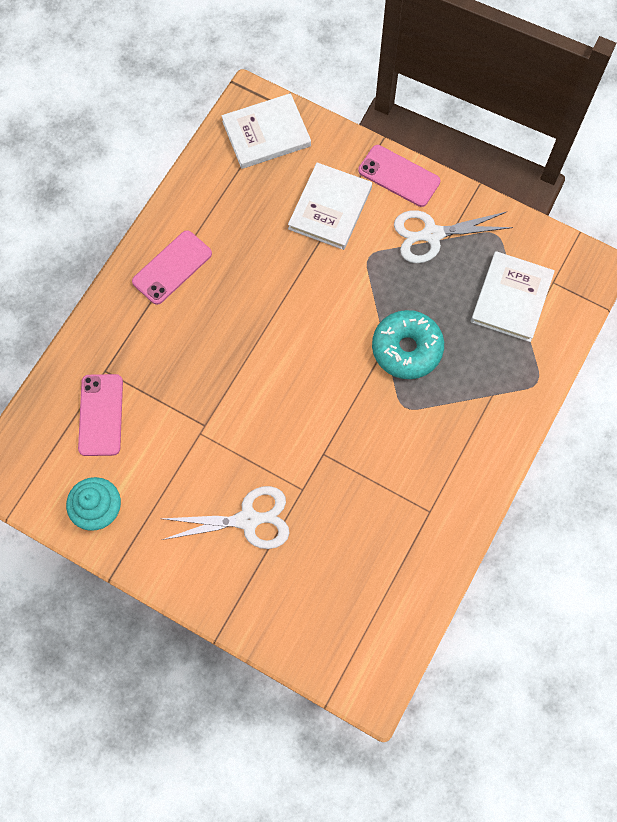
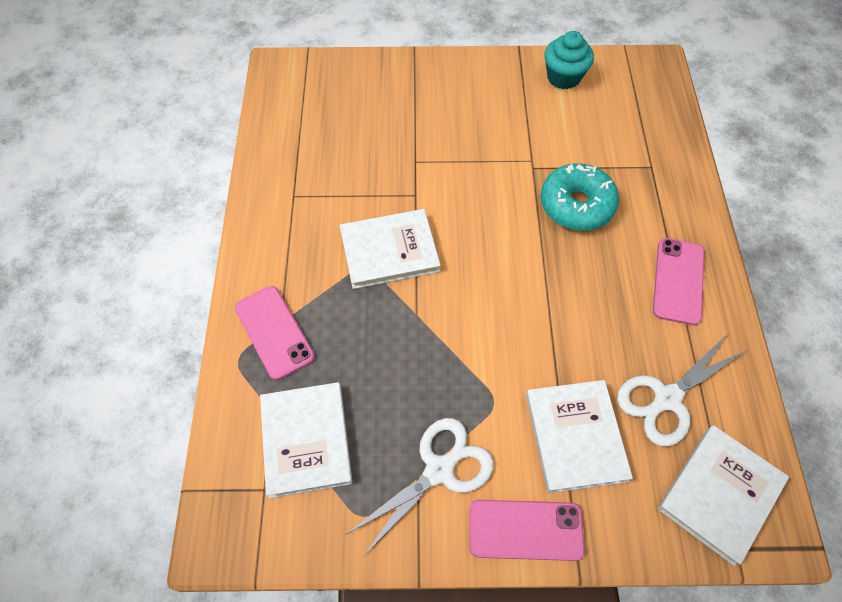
camera: 150 degrees right, 10 degrees down
pink phone [78,374,123,456] -> pink phone moved to [234,286,315,380]
white scissors [161,486,289,549] -> white scissors moved to [617,335,747,447]
turquoise donut [372,310,444,379] -> turquoise donut moved to [541,163,619,231]
none -> white book [340,209,441,289]

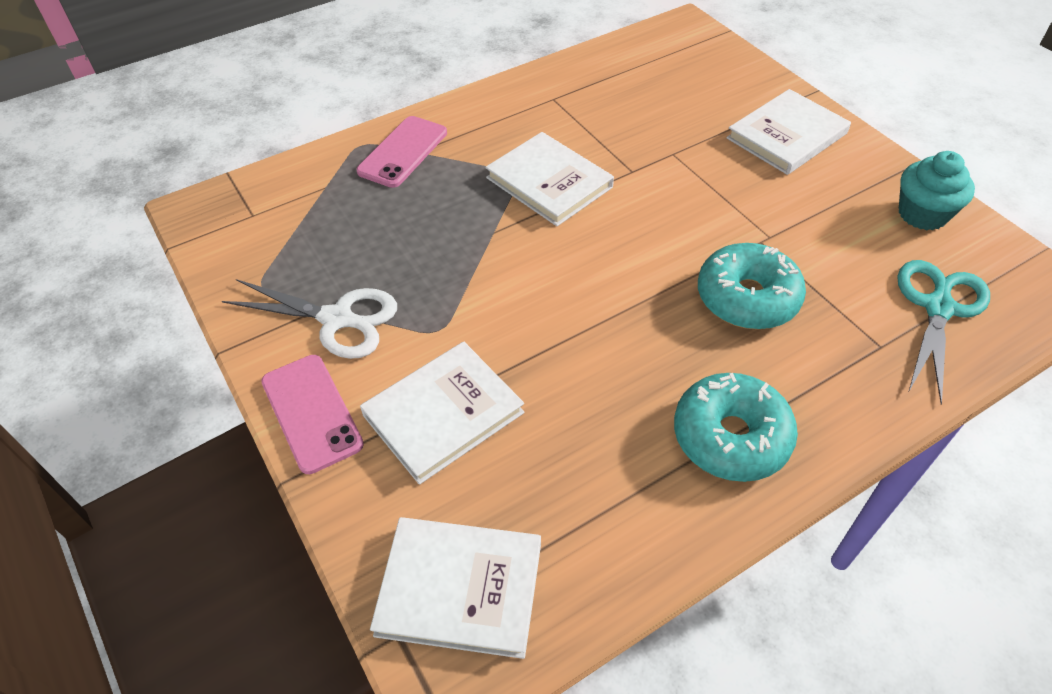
camera: 60 degrees right, 10 degrees down
white book [260,382,353,498] -> white book moved to [726,89,851,175]
white scissors [617,335,747,447] -> none
pink phone [653,238,705,325] -> turquoise donut [674,373,798,482]
none -> turquoise scissors [898,260,990,404]

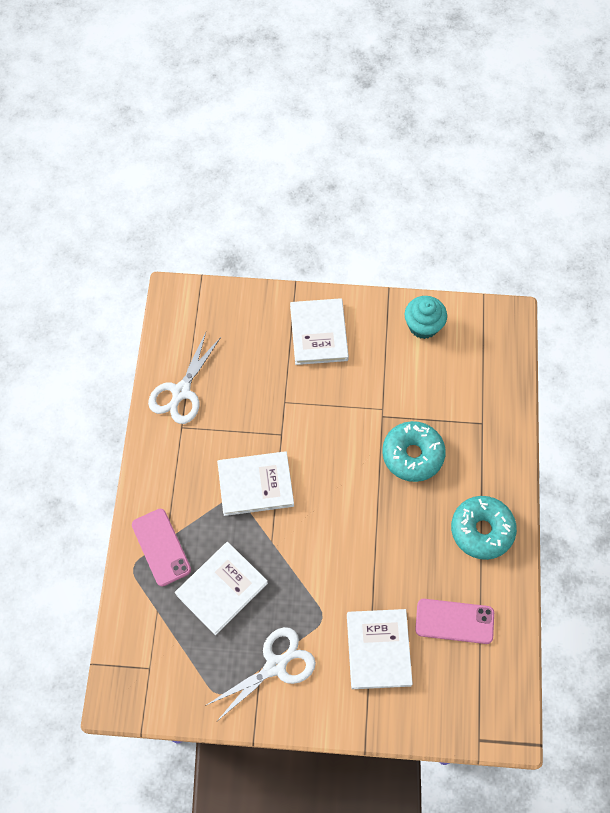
camera: 55 degrees left, 15 degrees up
pink phone [261,355,364,474] -> pink phone moved to [415,599,494,644]
white book [370,517,541,659] -> white book moved to [175,542,268,635]
turquoise scissors [898,260,990,404] -> none
none -> white scissors [148,332,221,424]

